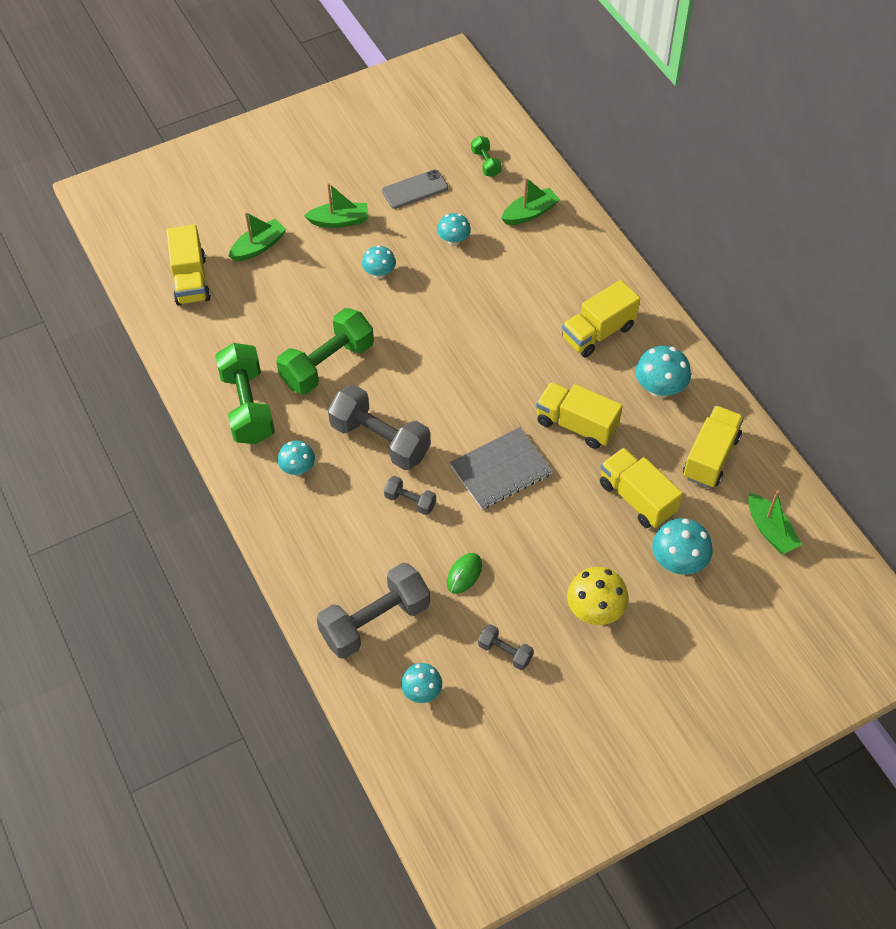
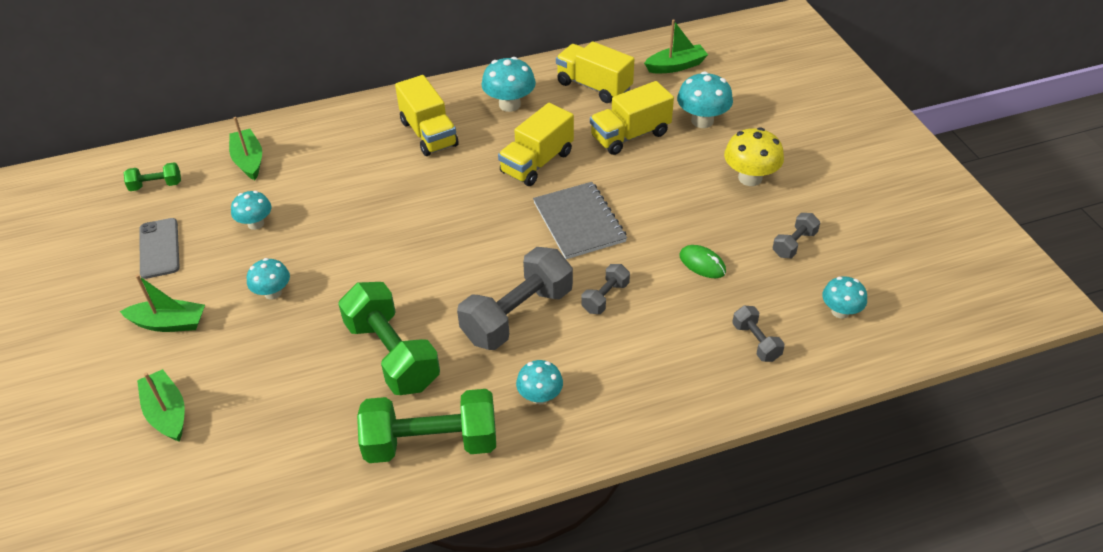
camera: 80 degrees left, 10 degrees down
yellow truck [166,225,211,306] -> none
green boat [304,183,369,228] -> green boat turned 90 degrees clockwise [120,274,205,332]
grey dumbbell [317,563,430,659] -> grey dumbbell [732,306,785,362], size x0.49

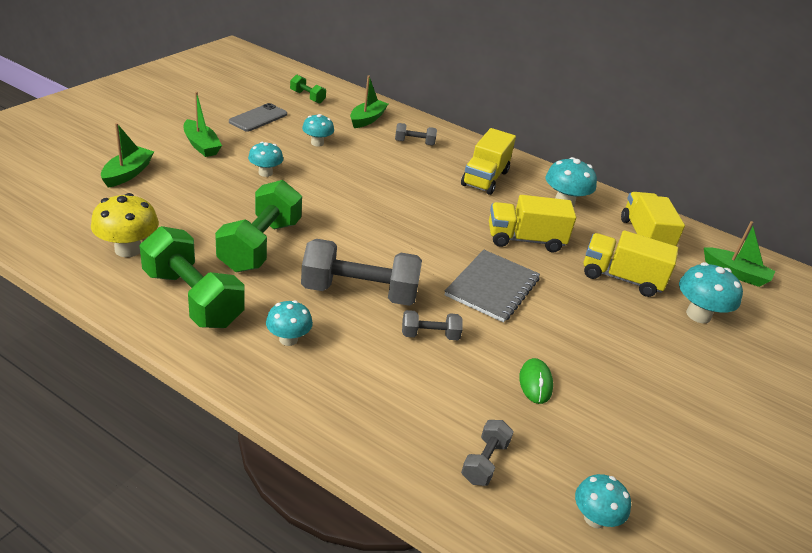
camera: 45 degrees right, 10 degrees down
yellow mushroom [724,127,784,186] -> yellow mushroom moved to [91,193,159,257]
grey dumbbell [773,213,820,258] -> grey dumbbell moved to [395,123,437,146]

